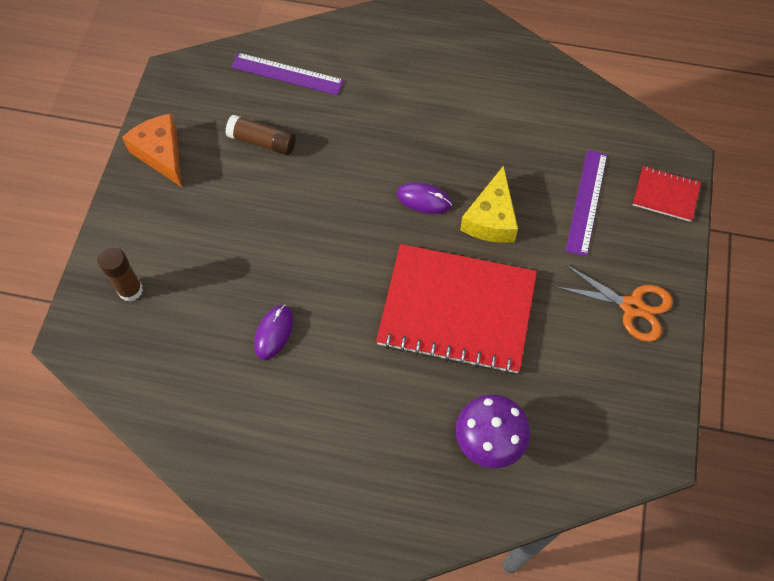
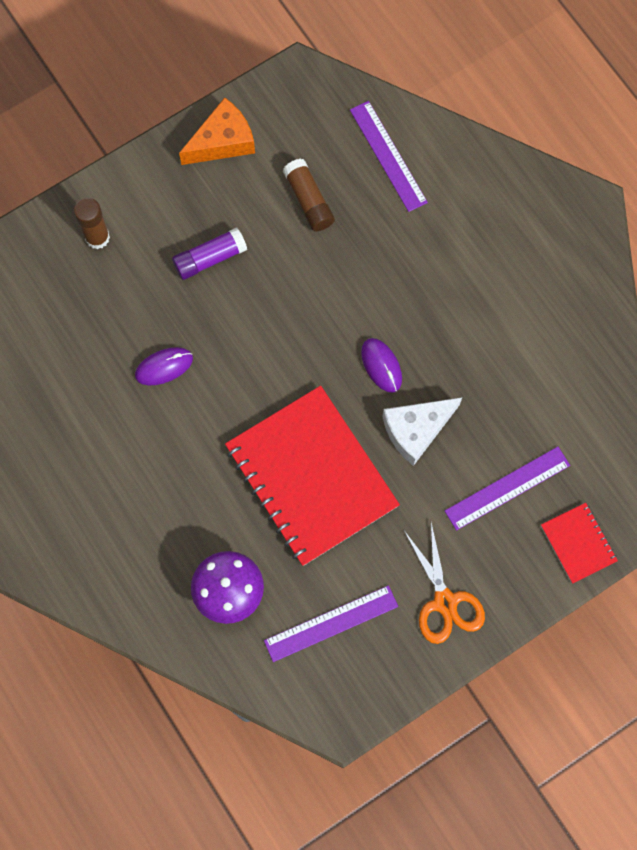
camera: 45 degrees right, 10 degrees up
orange cheese [122,114,182,187] -> orange cheese turned 45 degrees clockwise [179,97,255,165]
yellow cheese [460,165,518,243] -> white cheese [383,398,462,466]
none -> purple glue stick [172,227,247,280]
none -> purple ruler [264,585,398,662]

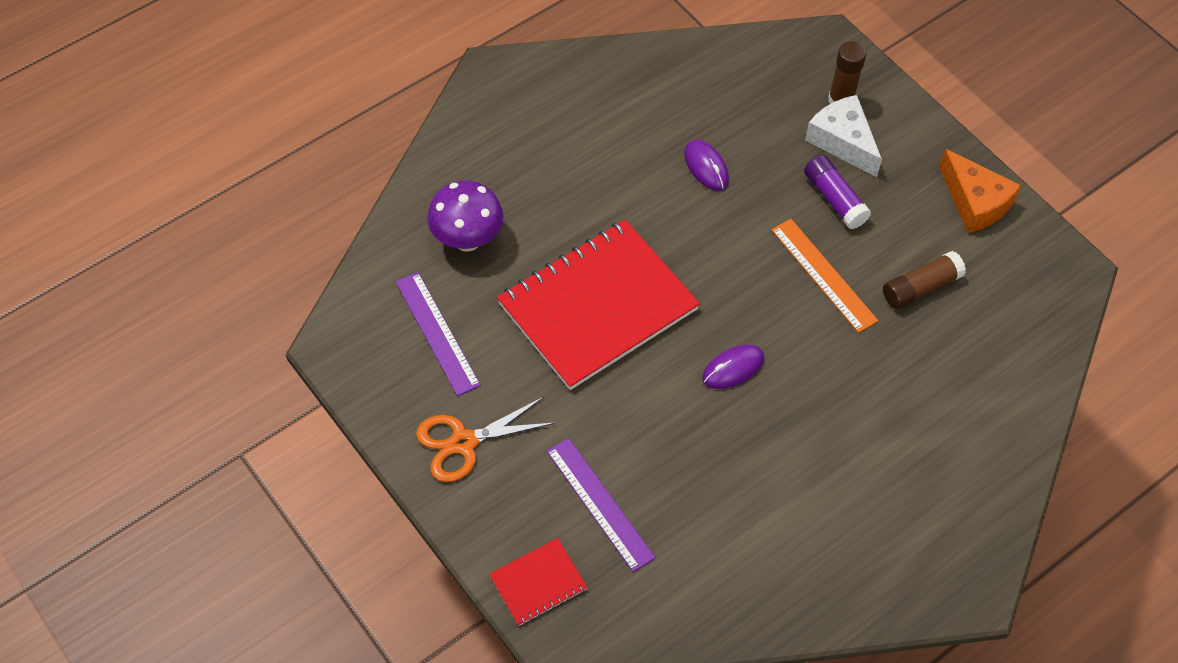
camera: 85 degrees right, 15 degrees down
purple ruler [350,101,428,212] -> none
white cheese [383,398,462,466] -> white cheese moved to [805,95,882,177]
none -> orange ruler [771,219,878,333]

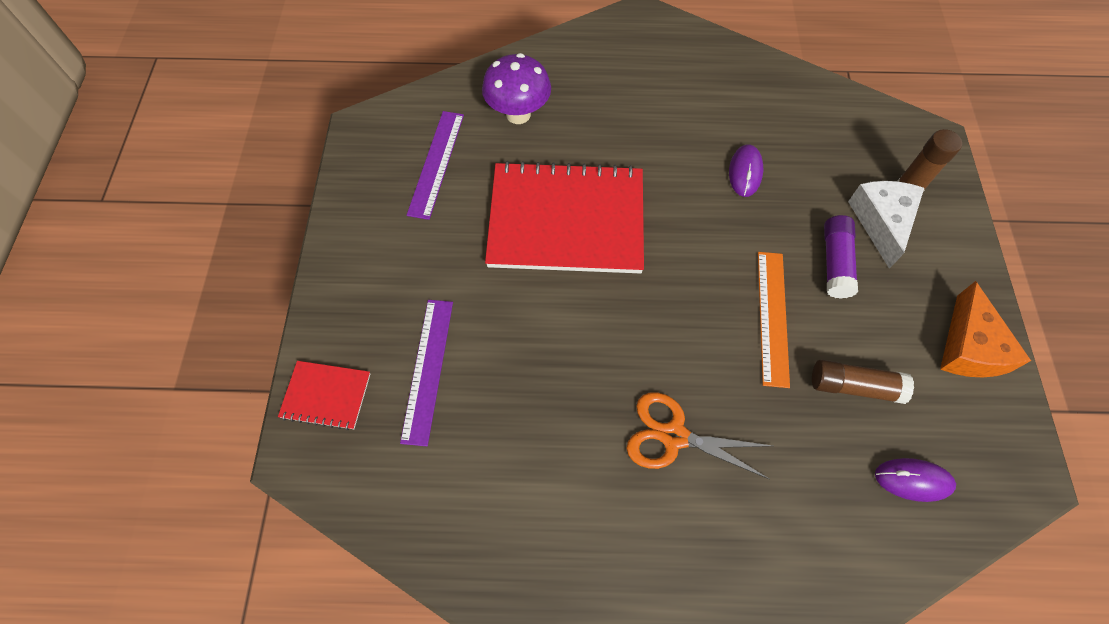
camera: 40 degrees right, 5 degrees up
orange scissors [416,397,556,482] -> orange scissors moved to [626,392,772,479]
purple mouse [702,345,764,389] -> purple mouse moved to [875,458,956,502]

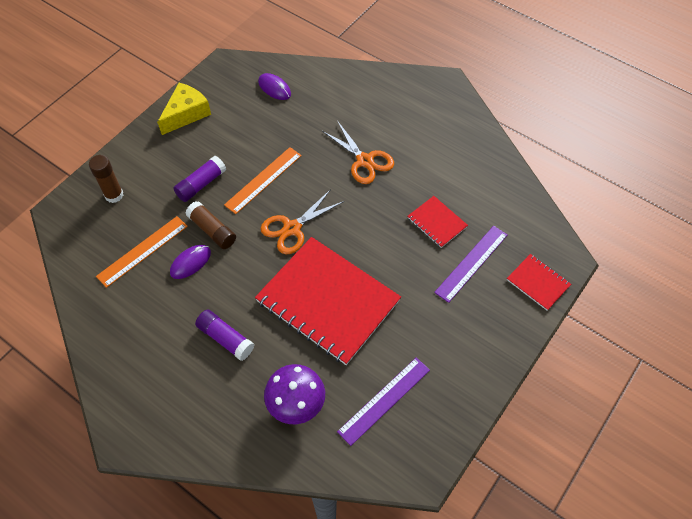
camera: 145 degrees left, 5 degrees down
brown glue stick [812,359,914,404] -> brown glue stick moved to [186,201,236,249]
white cheese [848,181,924,269] -> none
orange cheese [940,281,1031,378] -> yellow cheese [157,83,211,135]
none -> orange ruler [96,216,188,288]
none -> purple glue stick [195,310,254,361]
none -> orange scissors [261,189,344,254]
none -> red notebook [408,196,468,248]

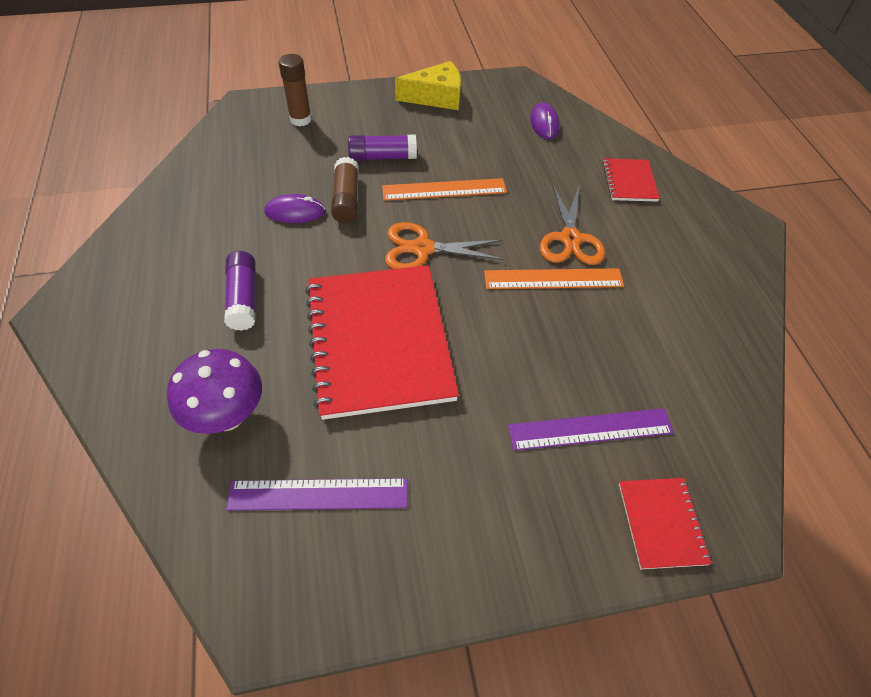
camera: 40 degrees right, 5 degrees down
orange ruler [96,216,188,288] -> orange ruler moved to [484,268,624,289]
red notebook [408,196,468,248] -> red notebook moved to [603,158,660,202]

